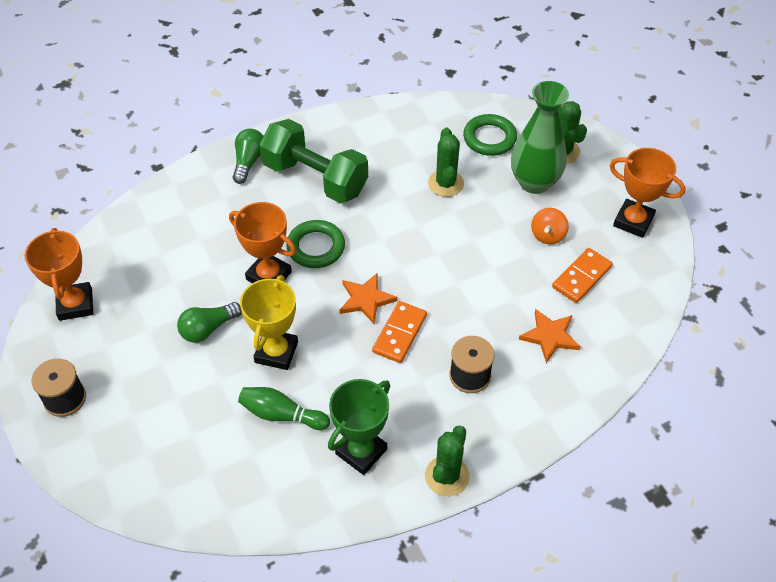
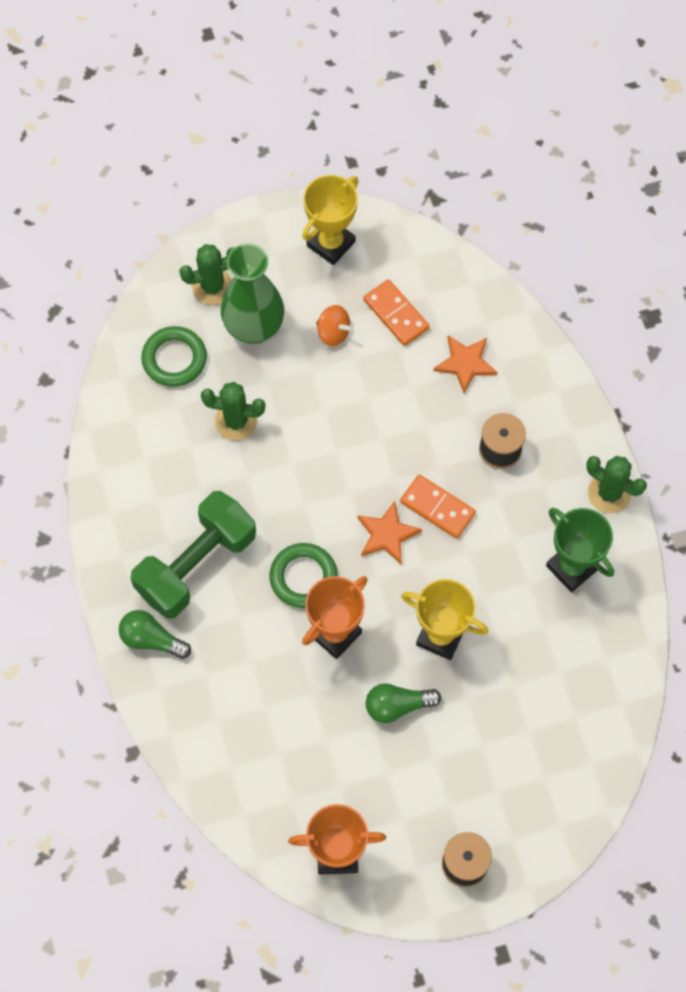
camera: 80 degrees left, 15 degrees up
green light bulb [177,302,242,343] -> green light bulb turned 105 degrees clockwise [366,683,441,723]
green bowling pin [238,387,330,430] -> none
orange trophy [610,148,686,238] -> yellow trophy [302,175,359,265]

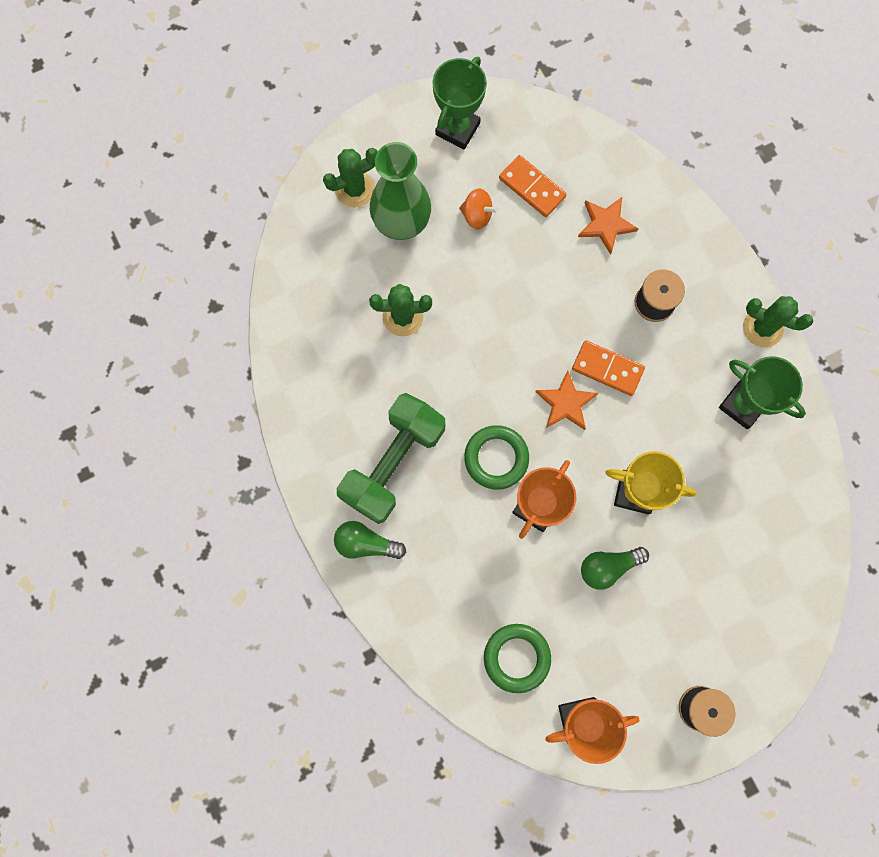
camera: 10 degrees left, 10 degrees up
green ring [141,326,207,387] -> green ring moved to [484,624,551,693]
yellow trophy [302,175,359,265] -> green trophy [432,56,487,149]

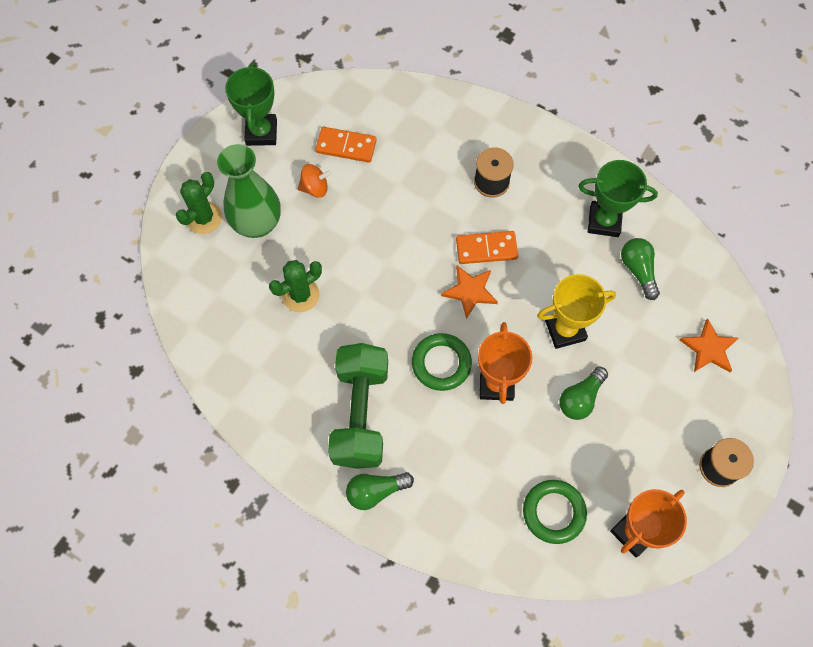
camera: 30 degrees left, 10 degrees down
orange star [578,197,639,255] -> orange star moved to [680,318,739,372]
green cactus [743,296,813,347] -> none
none -> green light bulb [621,238,660,300]

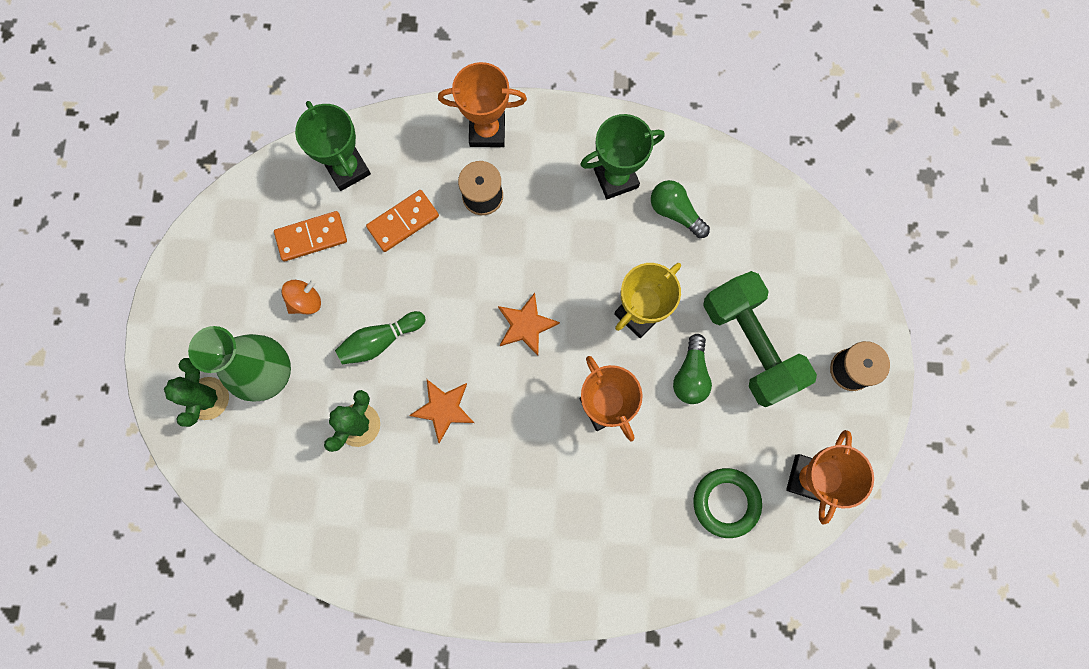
camera: 30 degrees left, 10 degrees up
green trophy [225,63,277,146] -> green trophy moved to [295,101,371,191]
green dumbbell [328,343,388,469] -> green dumbbell moved to [703,271,817,407]
green light bulb [346,472,414,510] -> none
green ring [412,333,472,391] -> none
orange domino [456,231,518,264] -> orange domino moved to [366,190,439,252]
orange star [680,318,739,372] -> orange star moved to [409,379,474,443]
none -> green bowling pin [335,311,426,364]
none -> orange trophy [438,62,527,147]

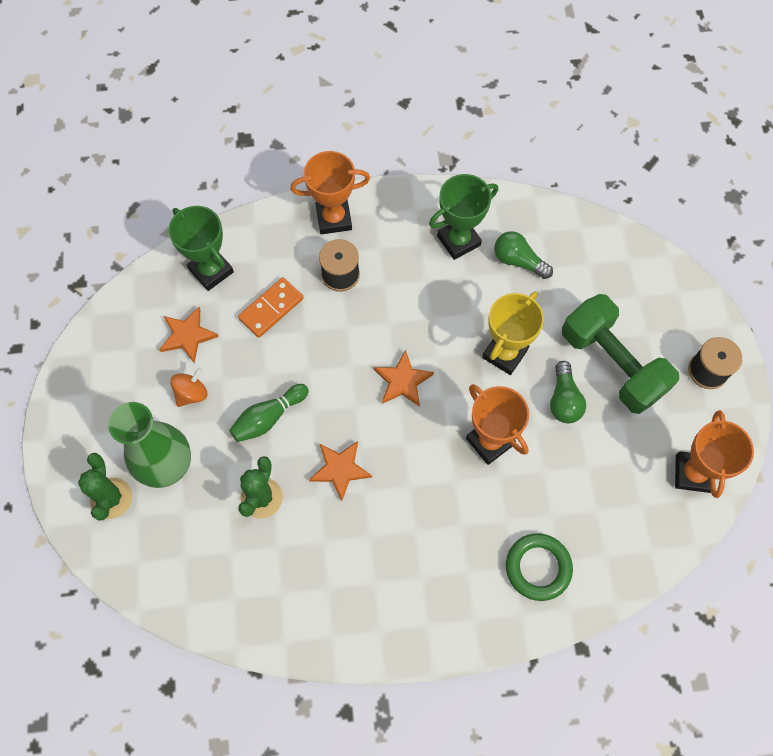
camera: 10 degrees left, 10 degrees down
orange domino [274,211,347,261] -> orange star [159,307,219,364]
green ring [694,468,762,538] -> green ring moved to [506,533,573,601]

